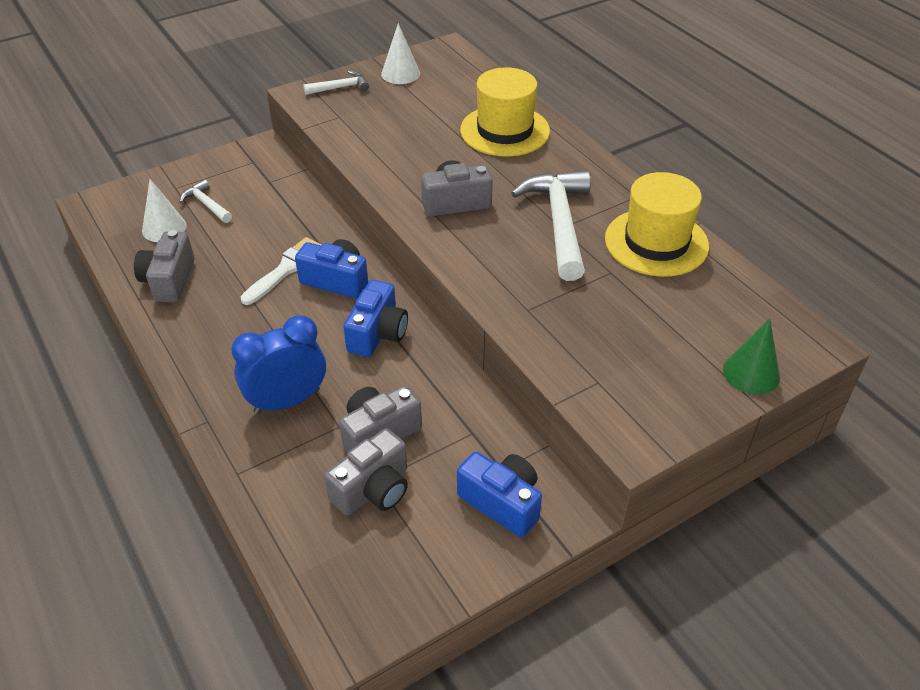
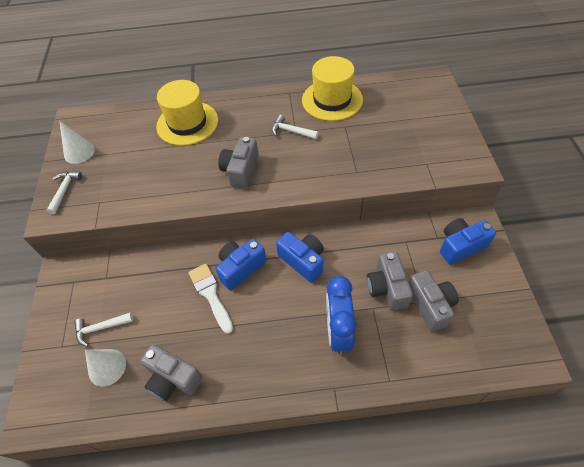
camera: 60 degrees left, 10 degrees up
white hammer [511,170,591,281] -> white hammer [272,115,318,139], size x0.50
green cone [723,318,780,395] -> none

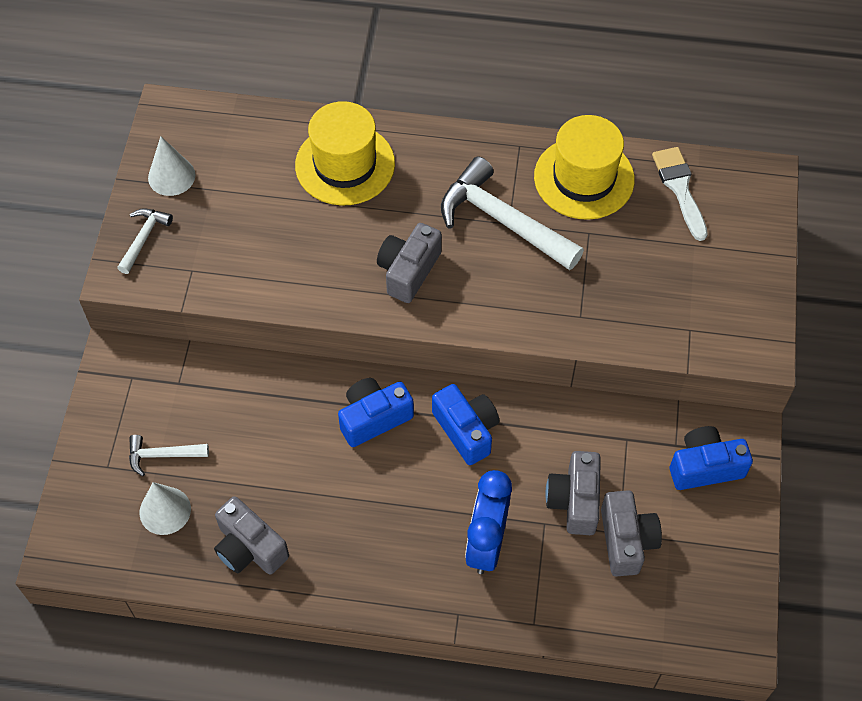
camera: 10 degrees right, 5 degrees up
white brush [188,264,233,334] -> white brush moved to [652,147,708,241]
white hammer [272,115,318,139] -> white hammer [441,156,584,270], size x2.01

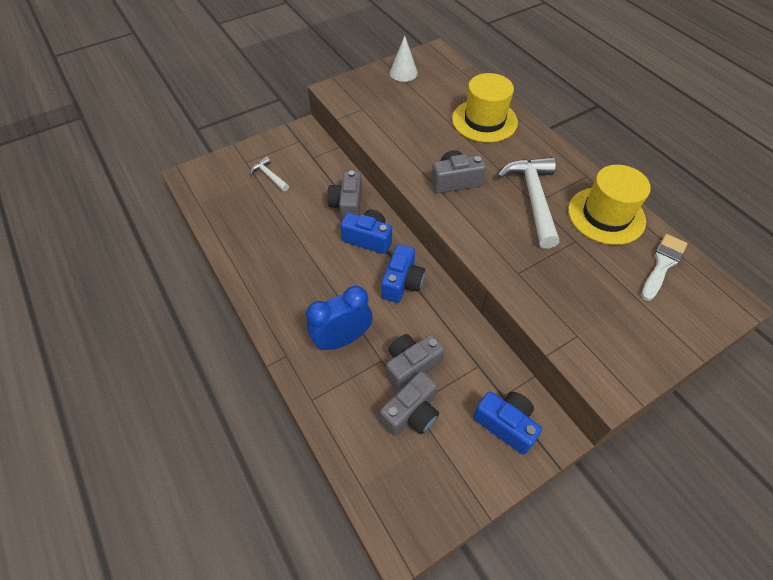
camera: 50 degrees right, 5 degrees down
white hammer [117,208,173,274] -> none
white cone [139,482,191,535] -> none
grey camera [214,496,289,575] -> grey camera moved to [327,171,362,221]

